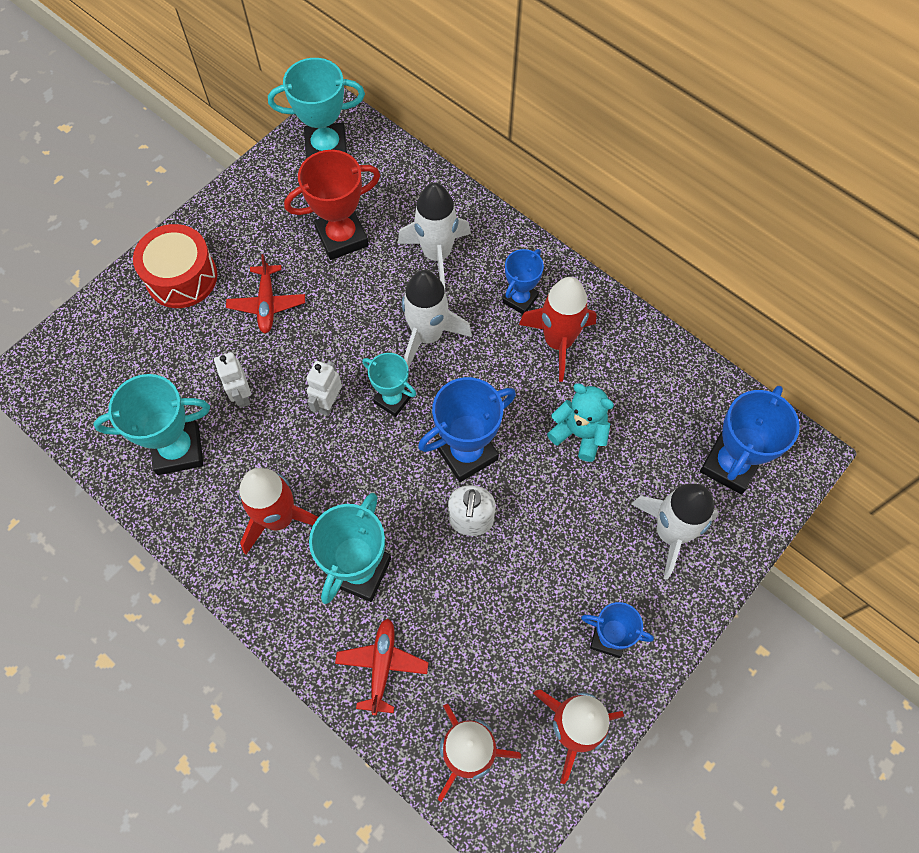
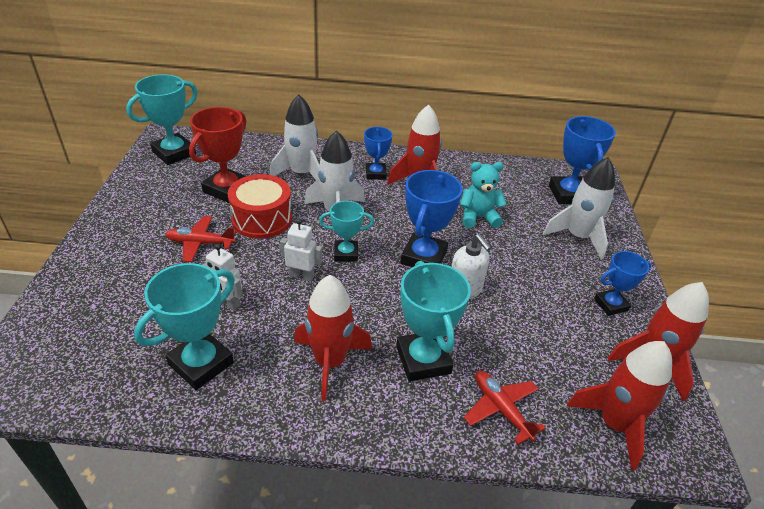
camera: 40 degrees left, 25 degrees down
red drum [133,224,217,308] -> red drum moved to [228,174,292,239]
red plane [226,254,305,333] -> red plane turned 135 degrees clockwise [165,216,236,262]
white robot [306,361,342,416] -> white robot turned 120 degrees clockwise [280,219,322,282]

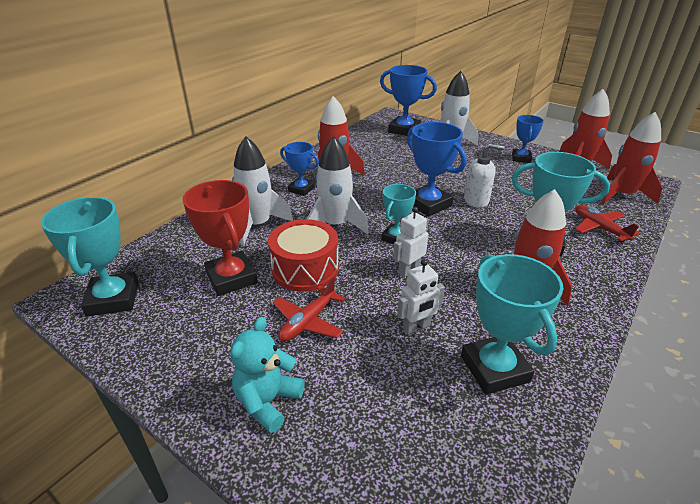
camera: 55 degrees left, 5 degrees down
turquoise teddy bear [460,162,506,228] -> turquoise teddy bear moved to [230,317,305,433]
red plane [464,371,546,445] -> red plane turned 60 degrees clockwise [575,205,639,242]

